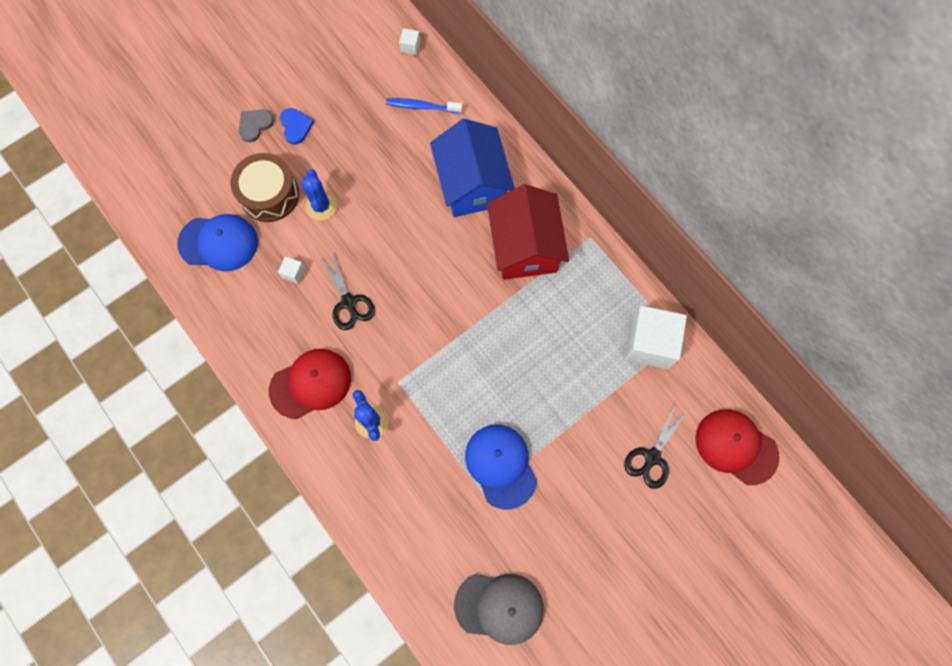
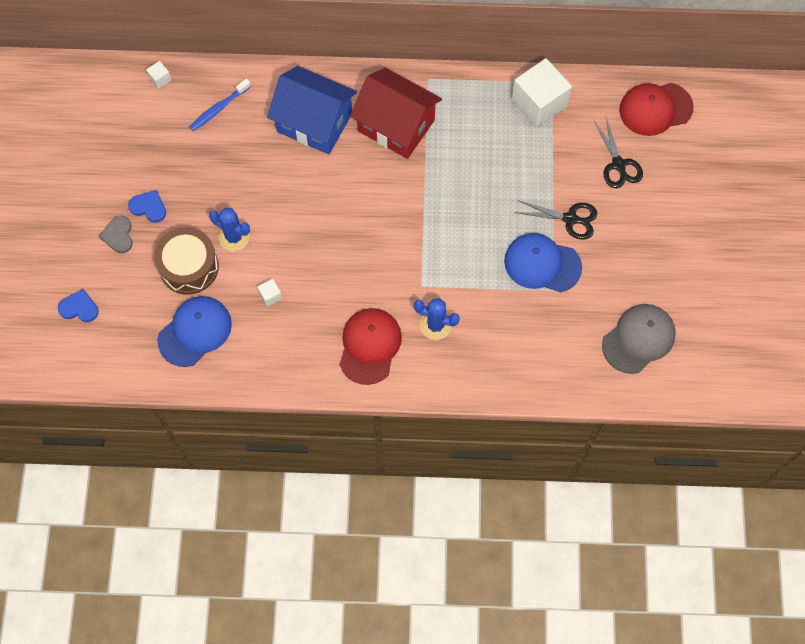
camera: 50 degrees left, 5 degrees down
black scissors [320,252,375,330] -> black scissors moved to [515,200,598,240]
none -> blue heart [58,289,99,322]

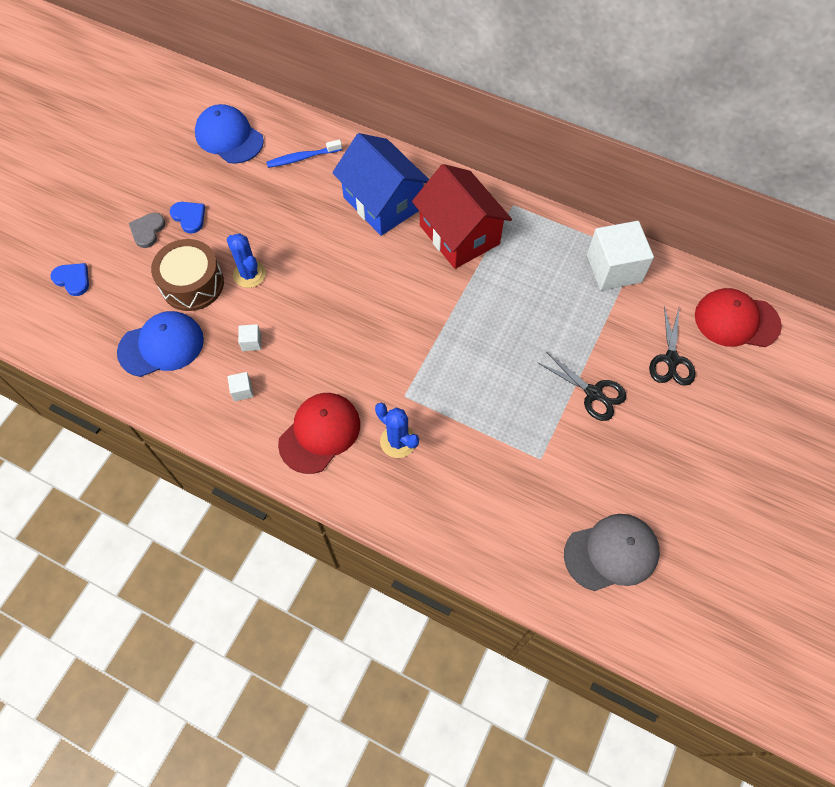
camera: 25 degrees right, 5 degrees down
white cube [146,61,171,89] -> white cube moved to [227,372,254,401]
blue cap [504,233,582,292] -> blue cap moved to [195,104,264,164]

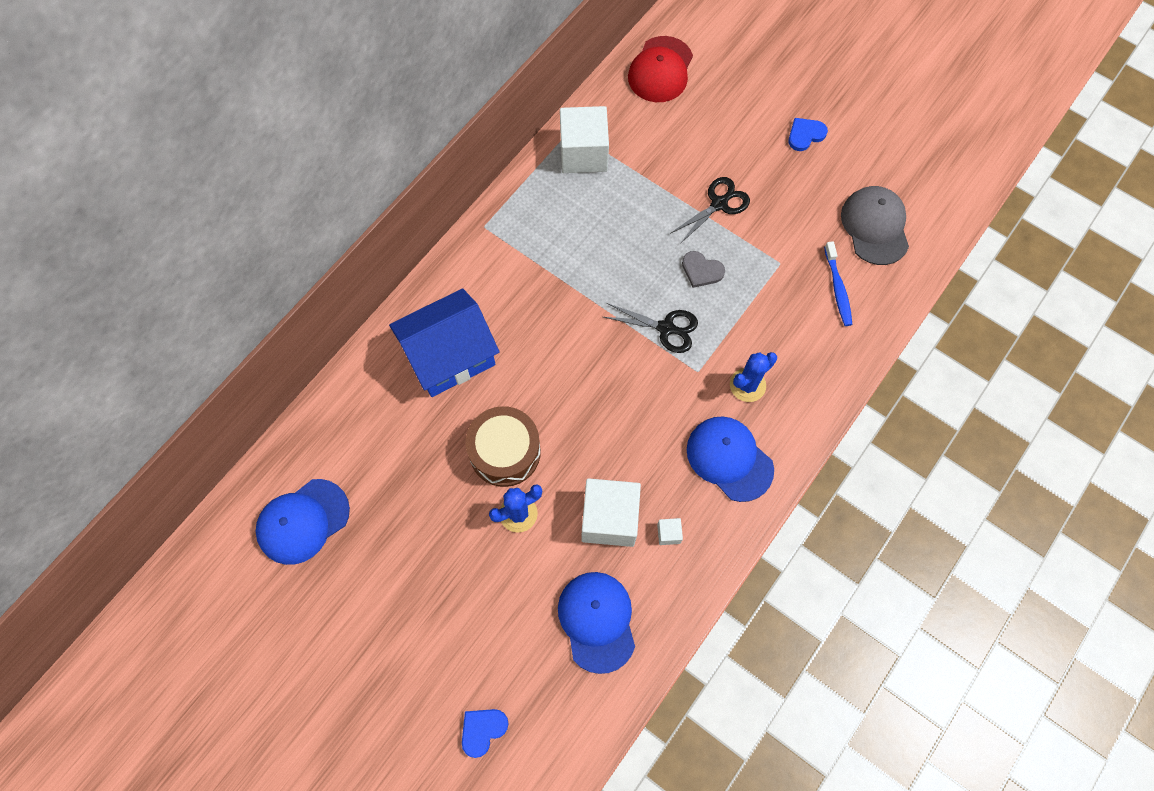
camera: 80 degrees left, 5 degrees up
grey heart [129,213,165,248] -> grey heart moved to [682,251,725,288]
brown drum [151,239,224,311] -> brown drum moved to [465,406,541,487]
blue heart [170,202,205,234] -> blue heart moved to [788,118,828,151]
white cube [238,324,261,351] -> white cube [581,478,641,547], size x2.44
blue toothbrush [266,139,342,168] -> blue toothbrush moved to [824,241,852,326]
red cap [278,393,360,474] -> blue cap [687,416,774,502]
red house [412,164,512,269] -> none
black scissors [649,305,696,386] -> black scissors moved to [603,303,698,353]

